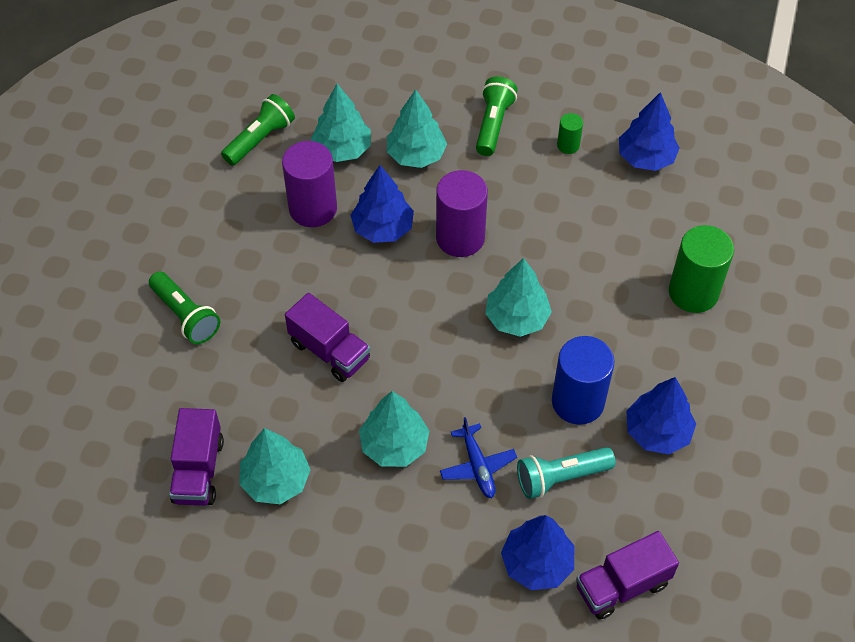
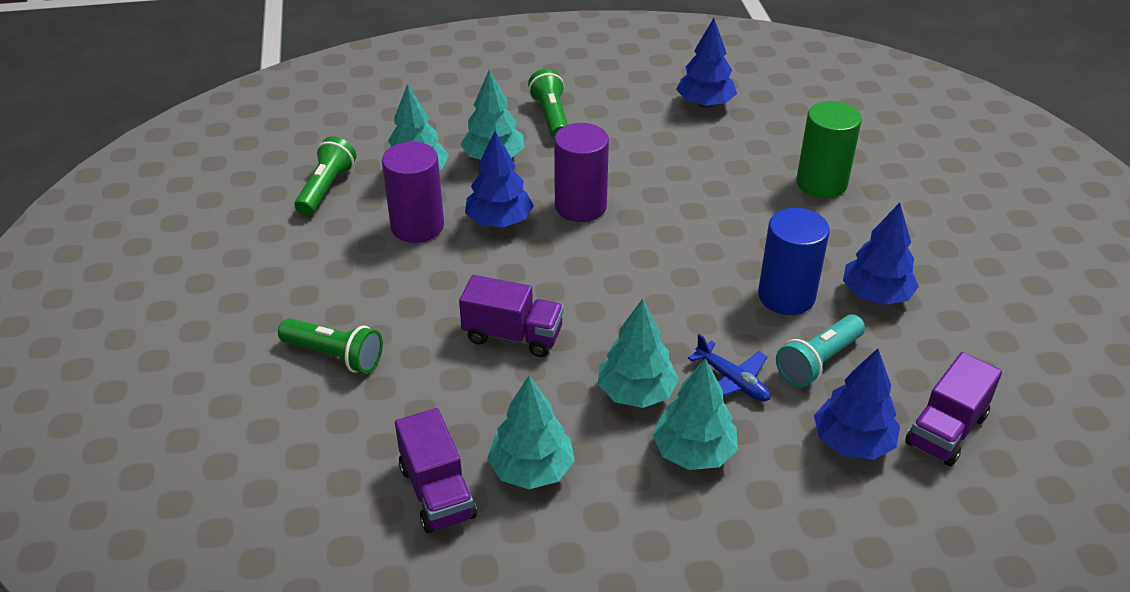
camera: 25 degrees left, 15 degrees down
turquoise tree [485,258,552,337] -> turquoise tree moved to [652,358,738,470]
green cylinder [557,113,583,154] -> none

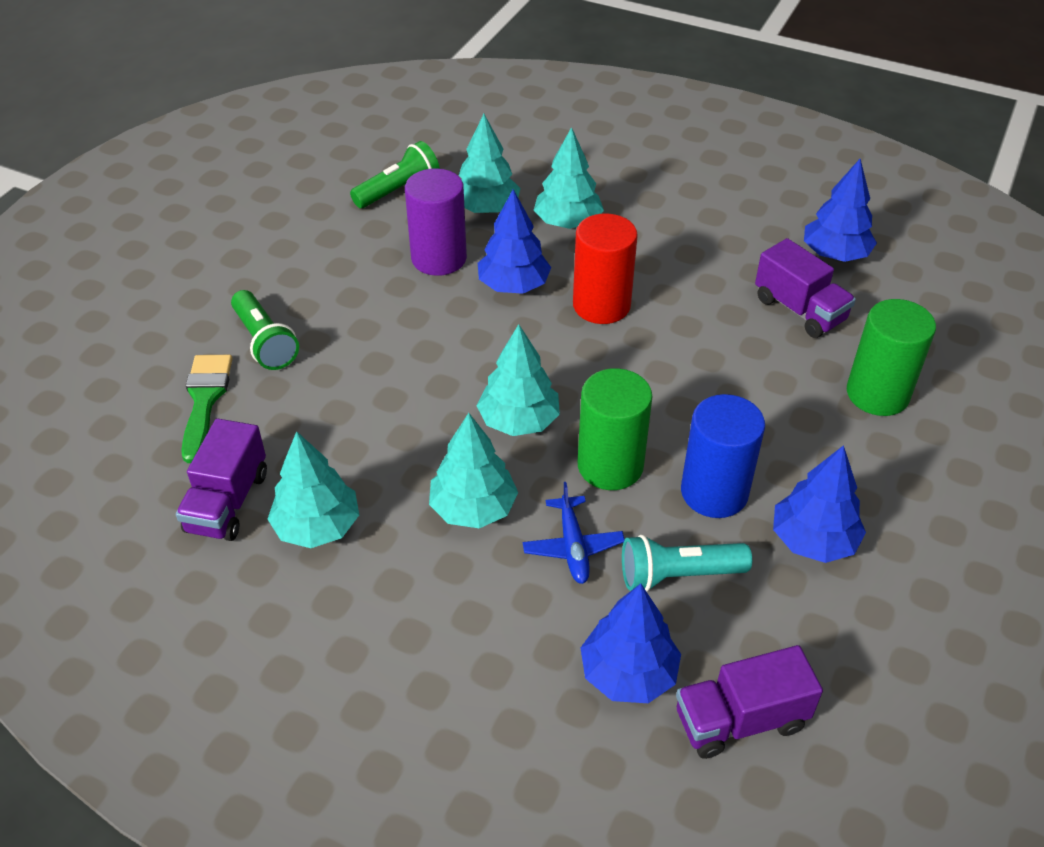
camera: 35 degrees right, 5 degrees up
purple truck [459,275,564,357] -> purple truck moved to [755,238,856,338]
green flashlight [528,69,568,139] -> none
purple cylinder [554,123,609,222] -> red cylinder [573,214,638,324]
turquoise tree [652,358,738,470] -> turquoise tree moved to [477,324,560,436]
none -> green brush [181,355,233,463]
none -> green cylinder [577,368,653,490]

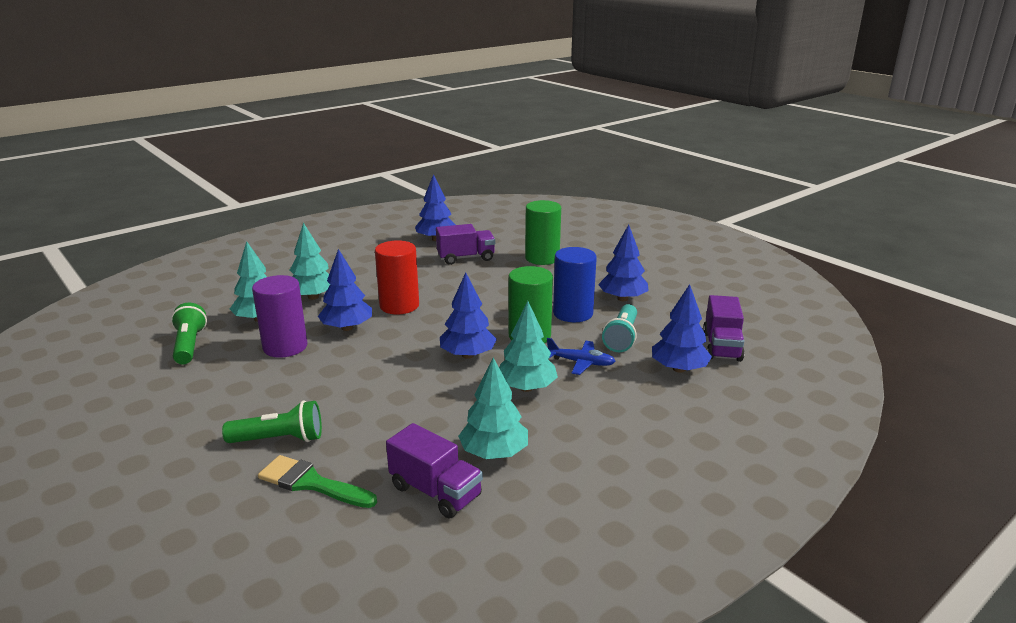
camera: 65 degrees left, 20 degrees down
turquoise tree [477,324,560,436] -> blue tree [440,272,497,359]

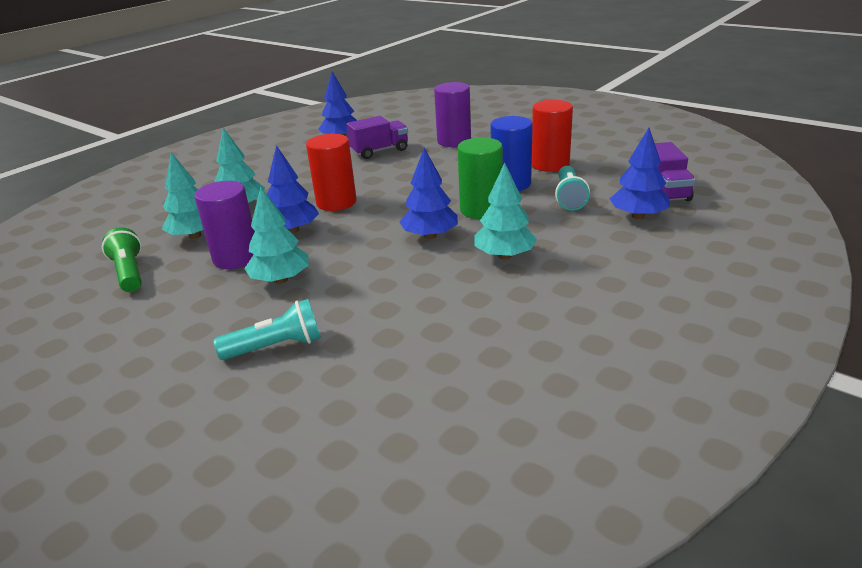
camera: 10 degrees left, 5 degrees up
green flashlight [222,400,322,443] -> turquoise flashlight [214,299,321,360]
green brush [258,455,377,508] -> none
purple truck [386,423,483,519] -> none
turquoise tree [458,358,528,459] -> turquoise tree moved to [244,187,309,284]
green cylinder [525,200,561,265] -> purple cylinder [434,82,471,147]
blue plane [547,338,615,375] -> none
blue tree [598,224,649,301] -> red cylinder [532,100,573,172]

